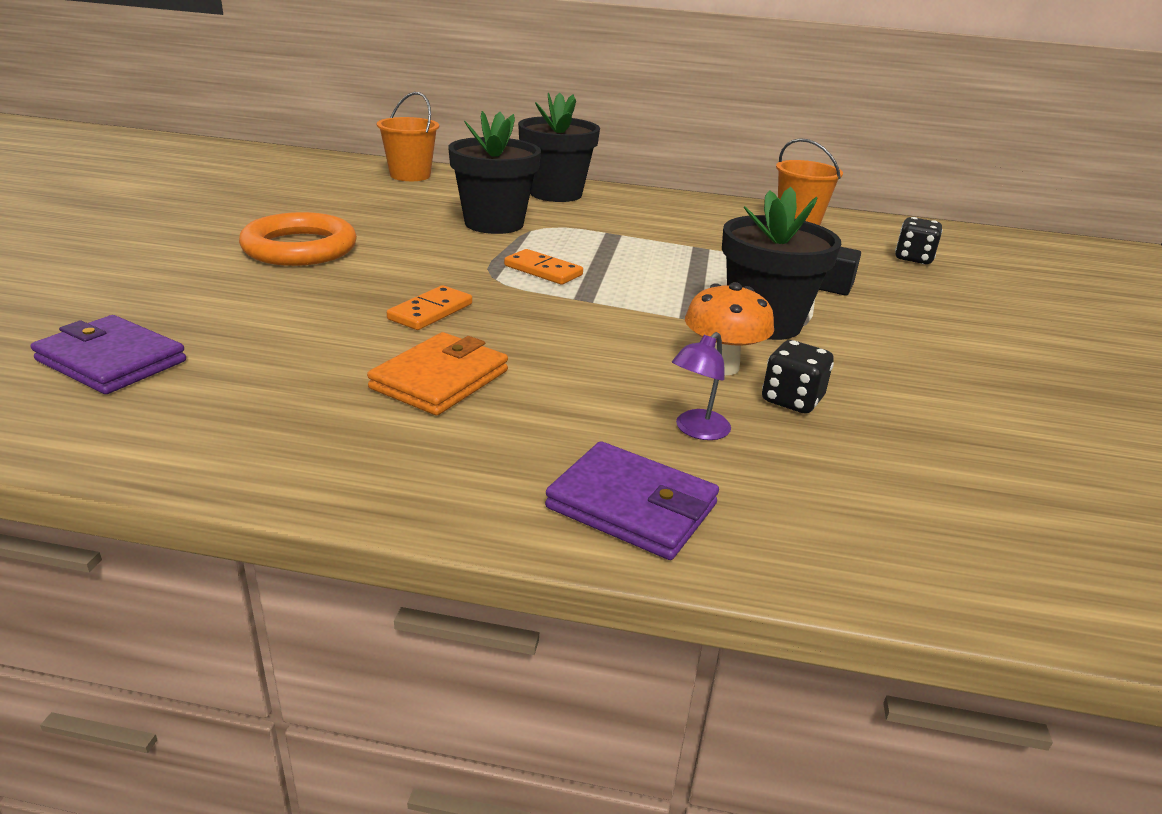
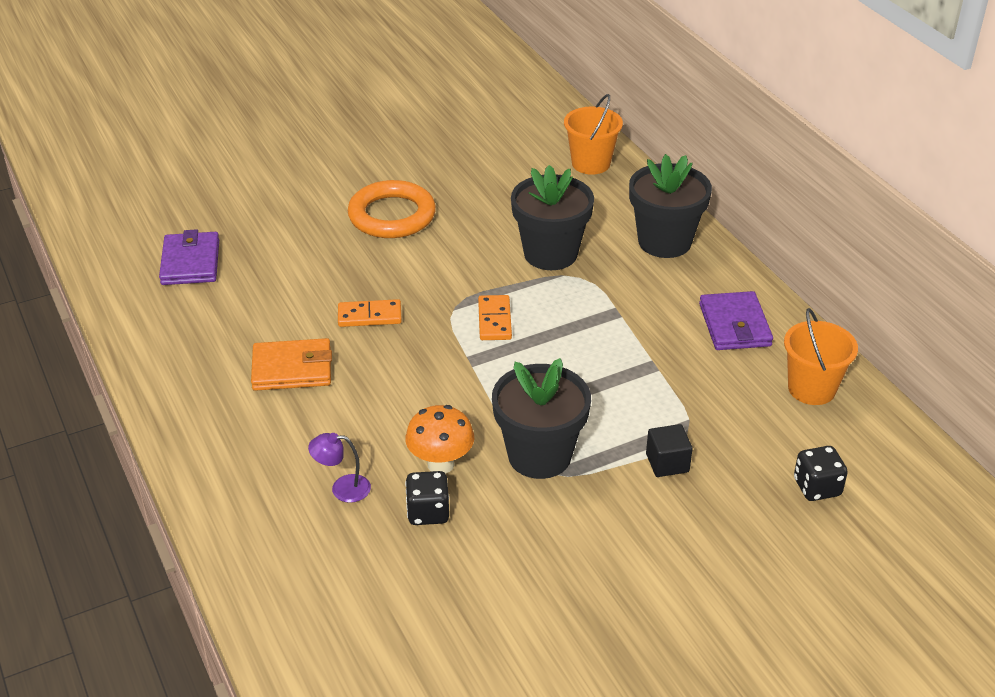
camera: 55 degrees right, 10 degrees up
purple wallet [545,441,719,560] -> purple wallet moved to [699,291,773,350]

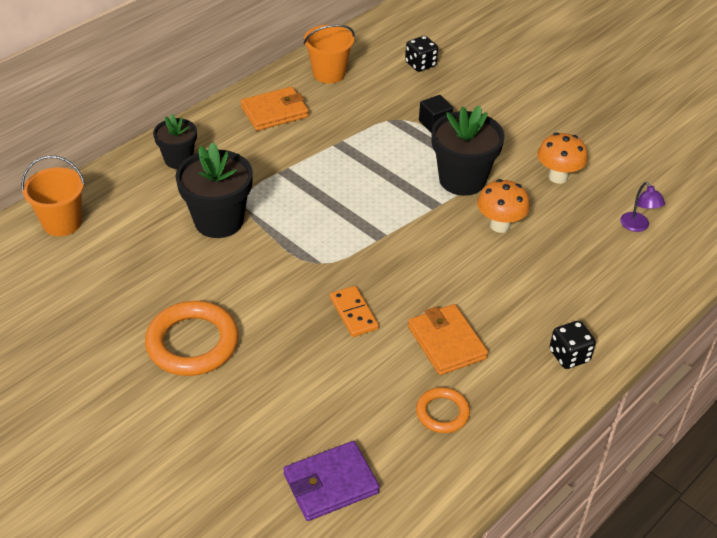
camera: 110 degrees left, 5 degrees up
purple lamp [308,433,371,503] -> purple lamp moved to [620,182,665,232]
black dice [405,471,449,525] -> black dice moved to [549,321,596,369]
orange domino [478,295,512,340] -> none
black flower pot [629,154,712,258] -> black flower pot [153,114,197,169], size x0.61
purple wallet [699,291,773,350] -> orange wallet [241,87,309,131]
none -> orange ring [416,387,470,433]
none -> orange mushroom [538,133,588,184]

